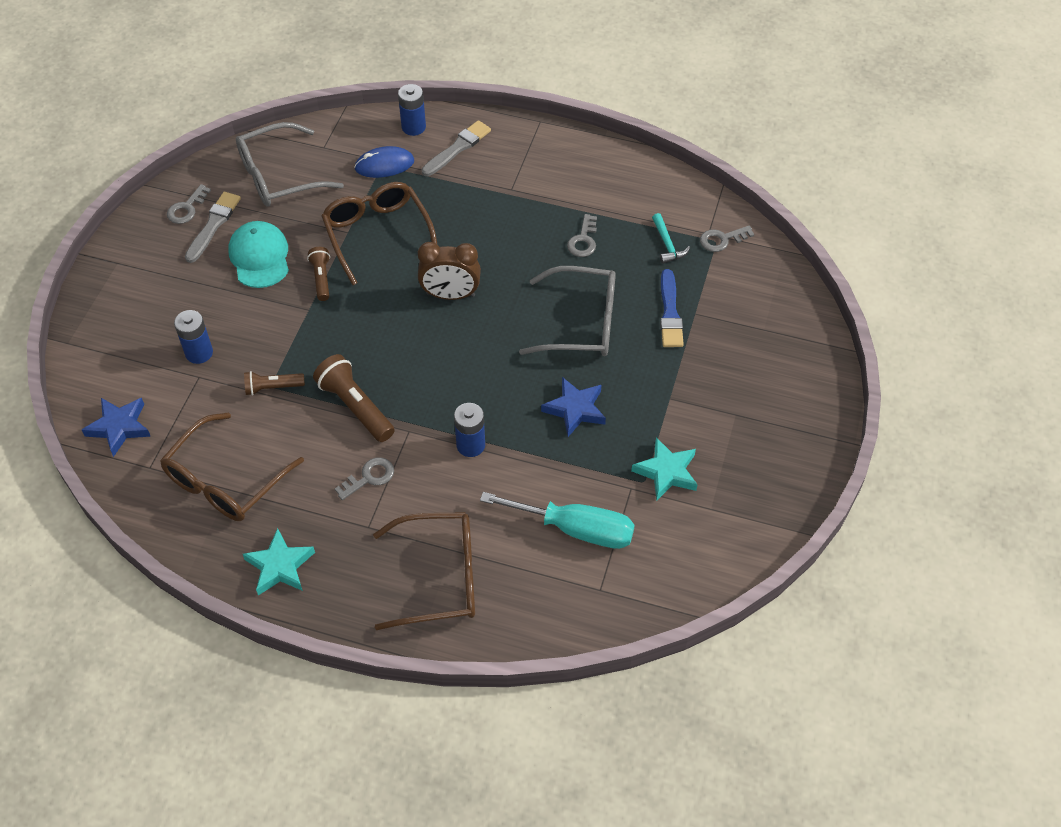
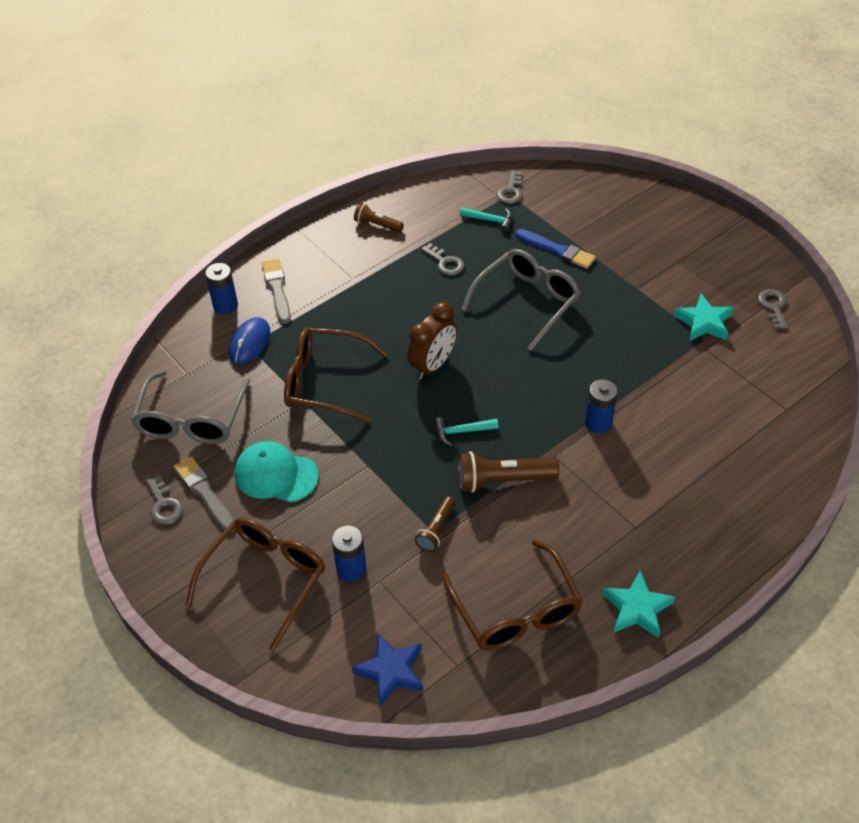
camera: 55 degrees left, 5 degrees down
brown flashlight [307,247,330,301] -> brown flashlight moved to [354,203,404,232]
grey key [335,457,394,500] -> grey key moved to [758,289,788,329]
brown glasses [373,512,475,630] -> brown glasses moved to [185,518,325,651]
turquoise screwdriver [480,492,635,549] -> none
blue star [541,377,606,437] -> none
none -> turquoise hammer [434,417,498,446]

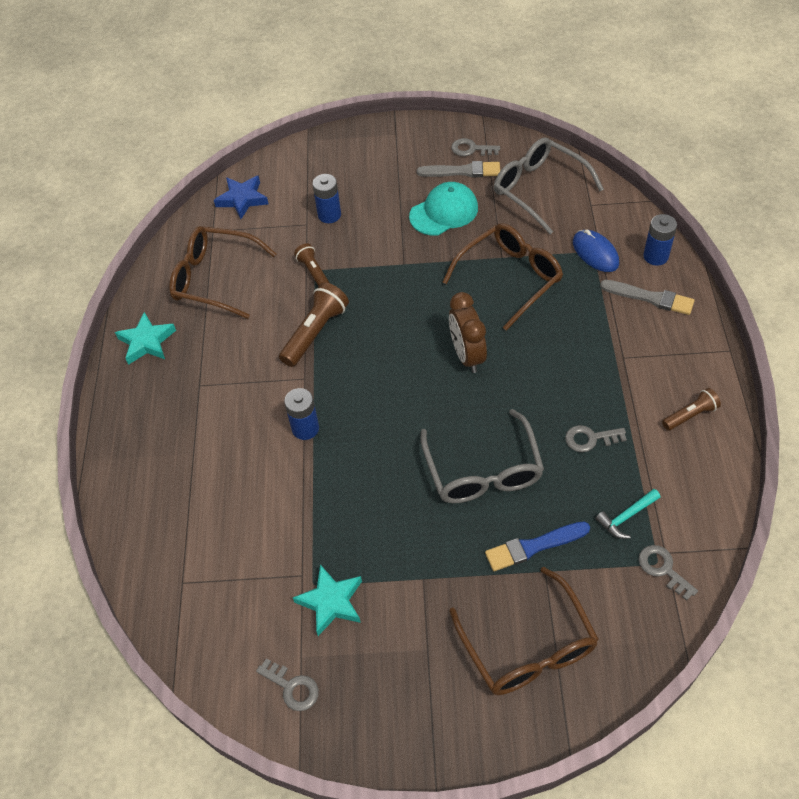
camera: 130 degrees right, 5 degrees up
brown glasses [185,518,325,651] -> brown glasses moved to [449,567,599,695]
turquoise hammer [434,417,498,446] -> none

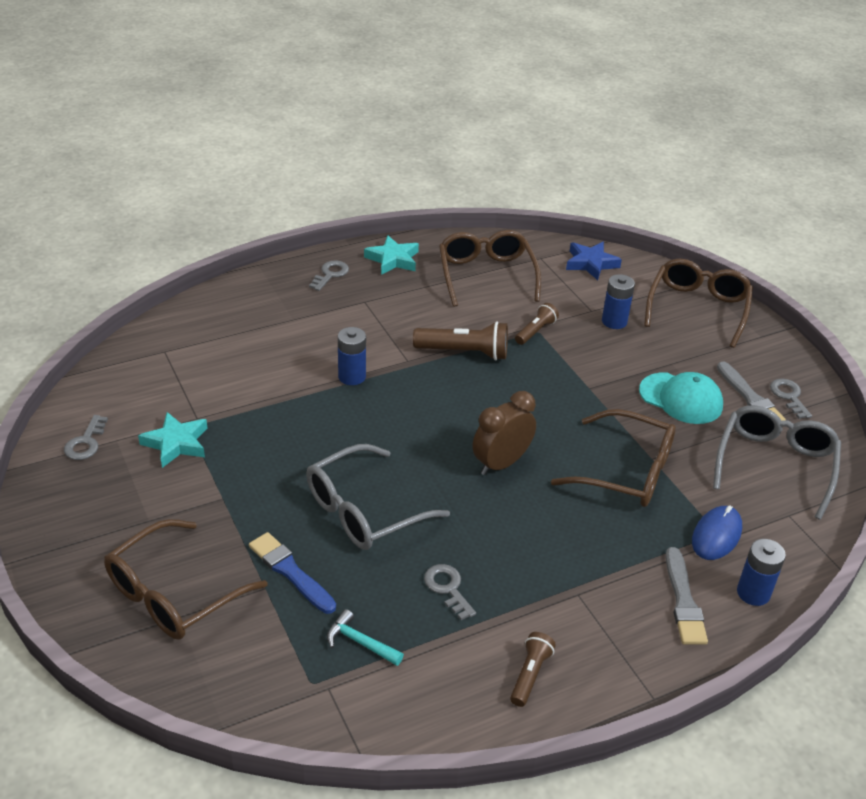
camera: 60 degrees right, 15 degrees down
grey key [639,545,698,601] -> grey key moved to [309,261,349,291]
brown flashlight [662,388,721,430] -> brown flashlight turned 105 degrees counterclockwise [510,632,556,707]
none -> brown glasses [644,259,753,348]

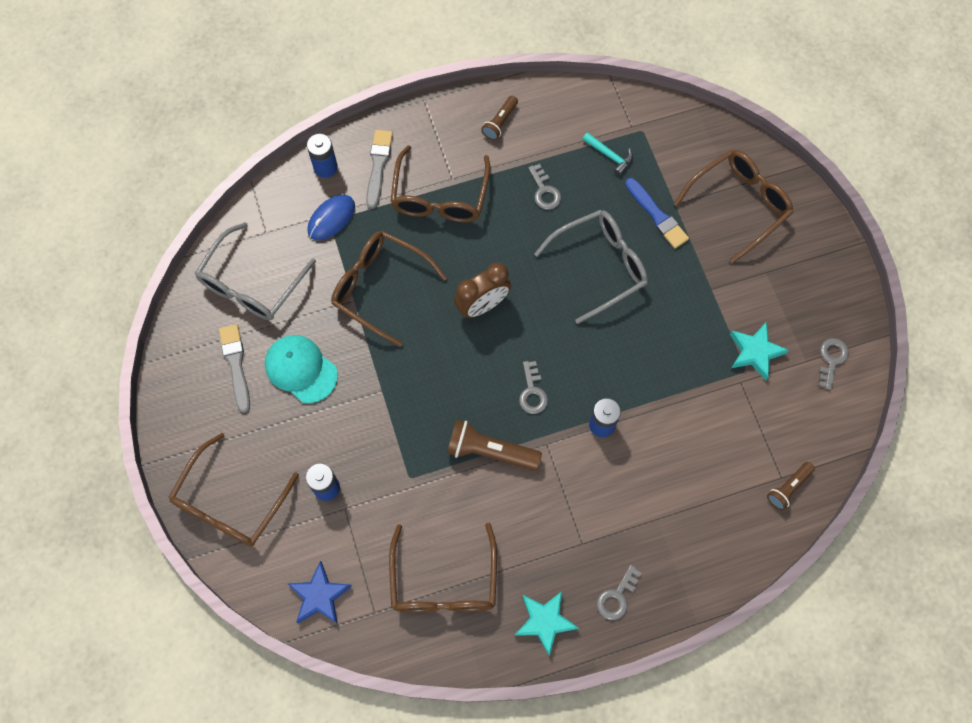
camera: 170 degrees left, 30 degrees up
brown flashlight [515,303,559,345] -> brown flashlight moved to [767,462,815,510]
grey key [770,379,812,419] -> grey key moved to [519,361,548,414]
none -> brown glasses [390,145,490,222]

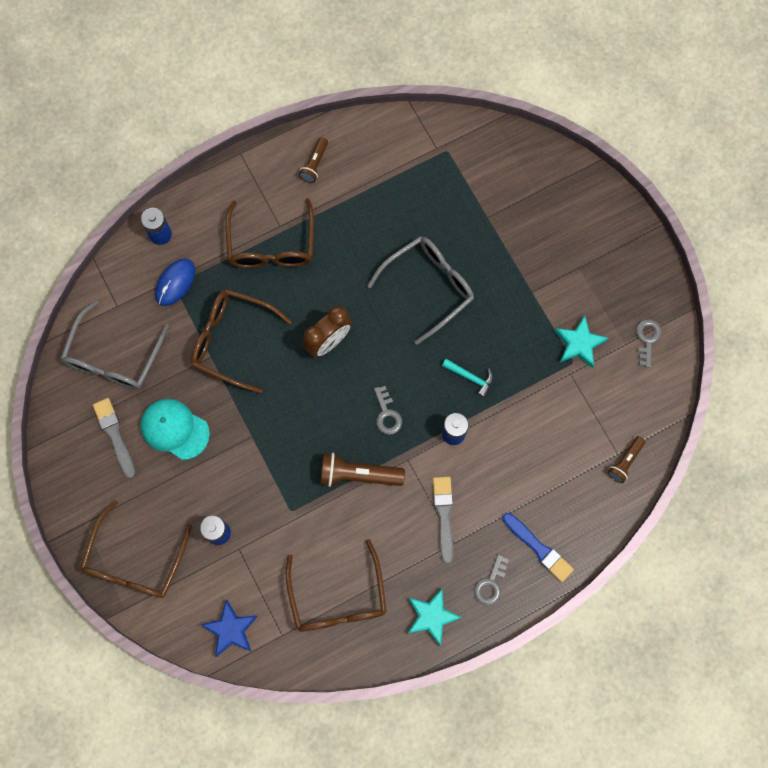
camera: 10 degrees left, 5 degrees up
grey brush [366,130,393,209] -> grey brush moved to [433,477,453,564]
grey key [528,164,561,210] -> none
turquoise hammer [582,132,633,176] -> turquoise hammer moved to [442,359,493,398]
blue brush [625,178,689,249] -> blue brush moved to [502,513,574,582]
brown glasses [674,150,793,263] -> none

